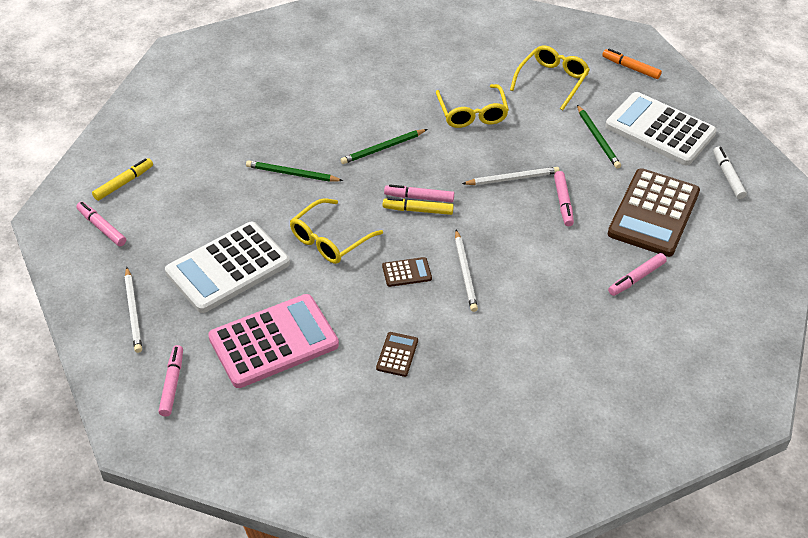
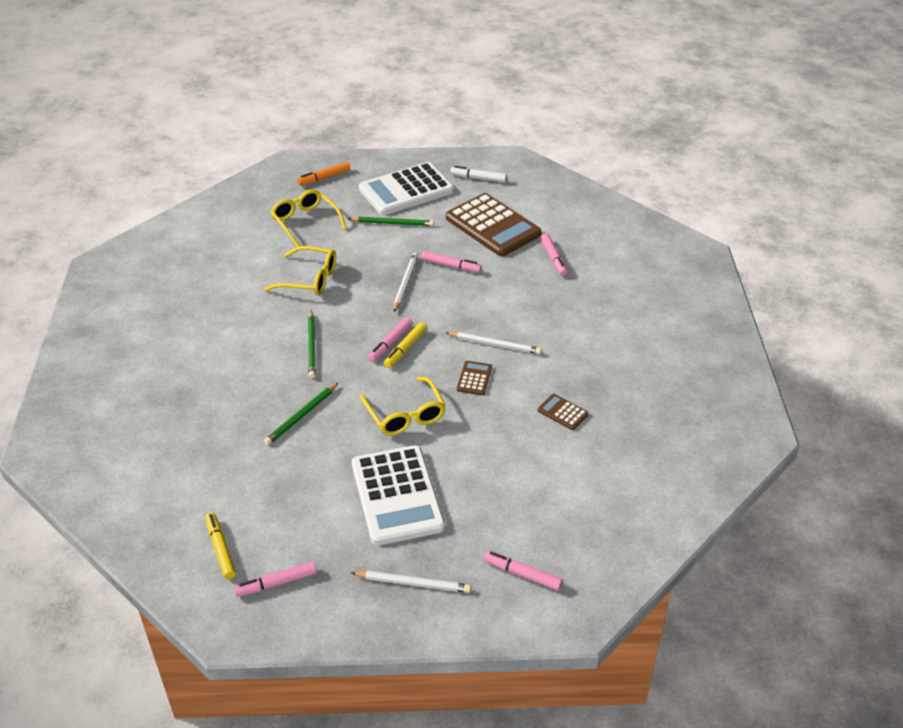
camera: 65 degrees left, 5 degrees down
pink calculator [208,294,339,388] -> none

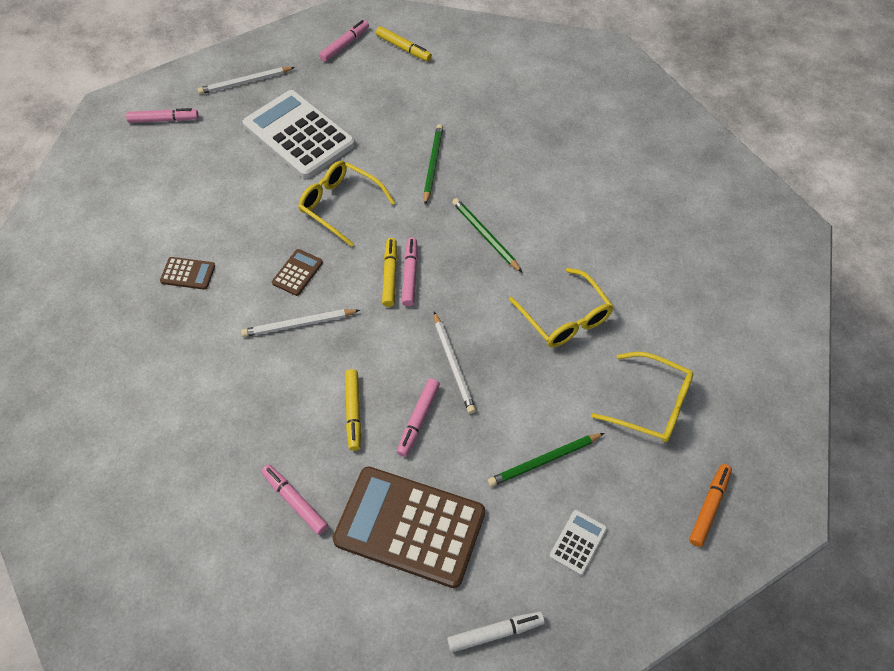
camera: 150 degrees right, 15 degrees up
yellow glasses [264,246,336,295] -> yellow glasses turned 105 degrees counterclockwise [509,268,614,347]
white calculator [359,162,454,215] -> white calculator [550,510,607,575], size x0.43
pink marker [421,251,482,273] -> pink marker turned 60 degrees counterclockwise [397,379,440,457]
brown calculator [457,361,492,395] -> brown calculator turned 135 degrees counterclockwise [272,249,323,296]
none -> yellow marker [345,369,361,451]

